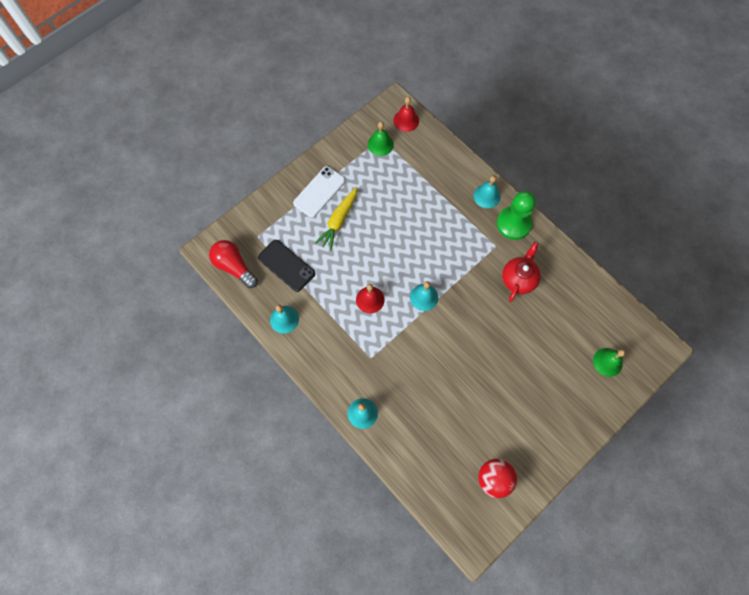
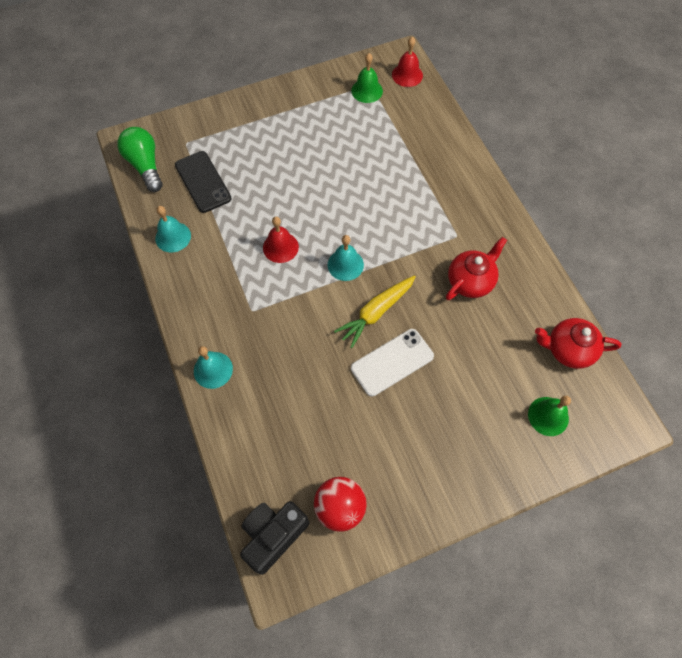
camera: 20 degrees right, 5 degrees down
red light bulb [209,240,258,288] -> green light bulb [117,127,163,192]
white phone [293,166,346,218] -> white phone moved to [351,329,434,396]
yellow carrot [315,187,358,251] -> yellow carrot moved to [334,275,416,348]
turquoise bell [474,175,501,208] -> none
green pawn [497,191,536,240] -> none
none -> black camera [240,501,309,575]
none -> red teapot [535,318,622,369]

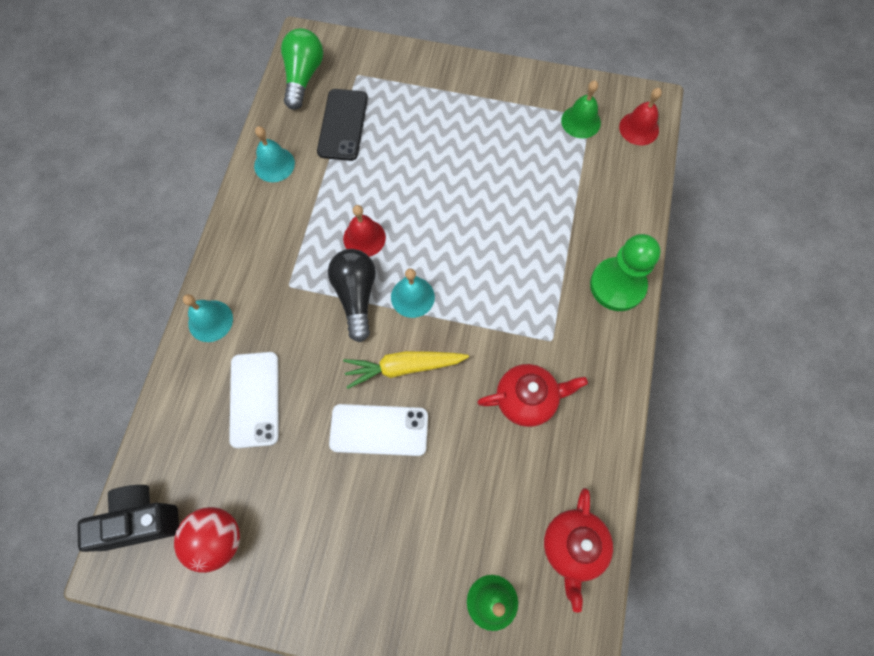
camera: 35 degrees right, 5 degrees up
red teapot [535,318,622,369] -> red teapot turned 120 degrees counterclockwise [544,488,613,613]
none -> white phone [229,352,279,448]
none -> black light bulb [328,249,376,342]
none -> green pawn [590,234,661,311]

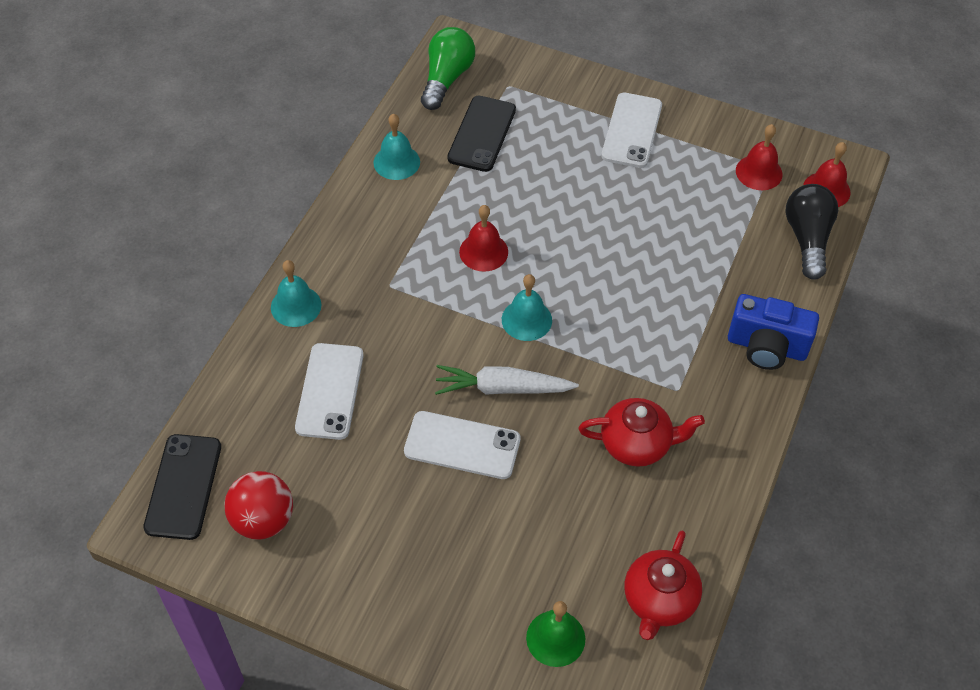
camera: 10 degrees right, 15 degrees down
black camera [77,485,179,552] -> black phone [143,434,221,540]
black light bulb [328,249,376,342] -> black light bulb moved to [786,184,838,280]
yellow carrot [343,351,469,389] -> white carrot [435,365,579,395]
green bell [561,80,601,139] -> red bell [736,124,783,190]
green pawn [590,234,661,311] -> blue camera [728,294,819,370]
none -> white phone [601,93,662,168]

